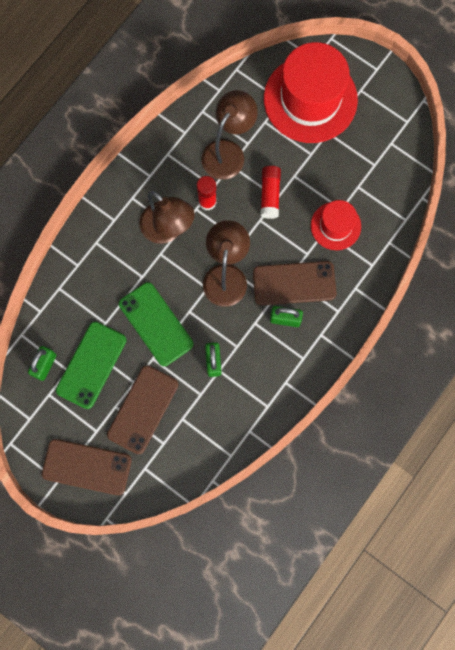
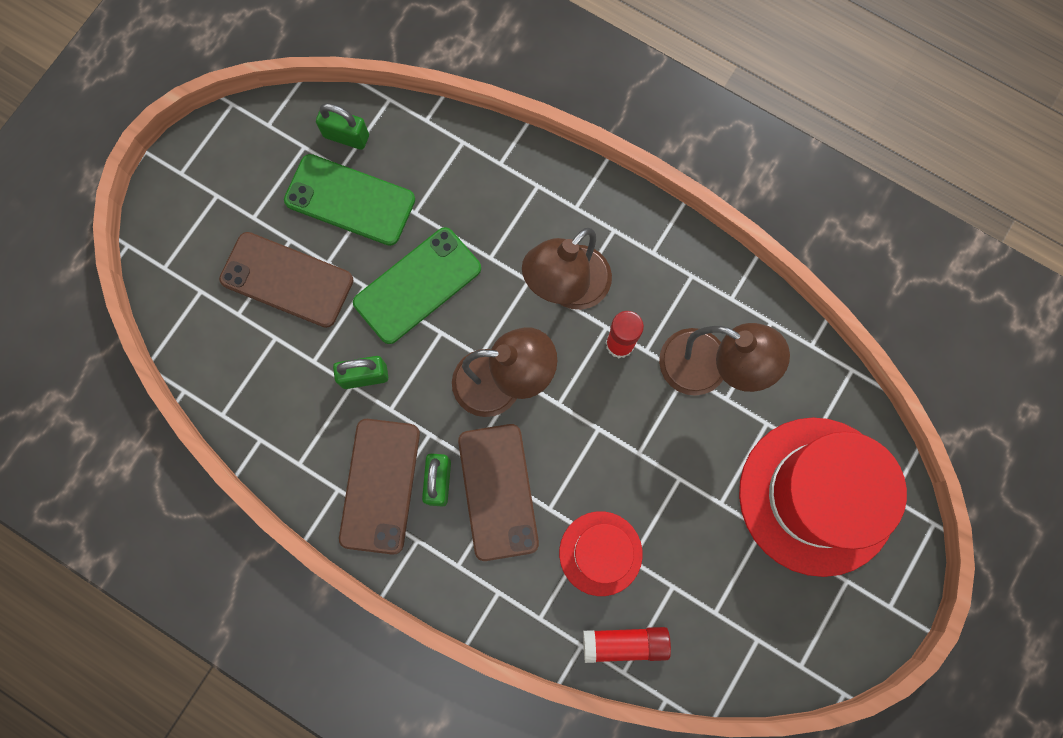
camera: 85 degrees right, 0 degrees up
brown phone [42,439,132,495] -> brown phone moved to [339,419,420,554]
red glue stick [260,166,281,219] -> red glue stick moved to [583,627,671,663]

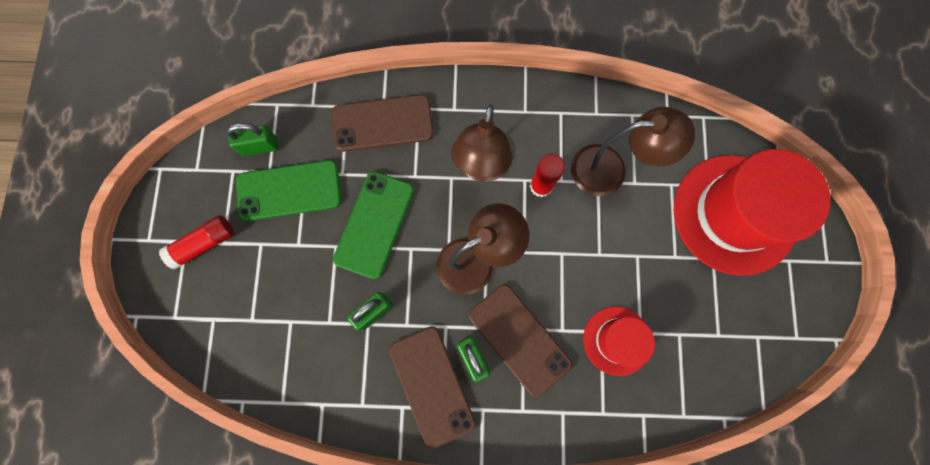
camera: 30 degrees left, 0 degrees up
brown phone [219,232,353,328] -> brown phone moved to [332,94,434,152]
red glue stick [583,627,671,663] -> red glue stick moved to [159,215,234,269]

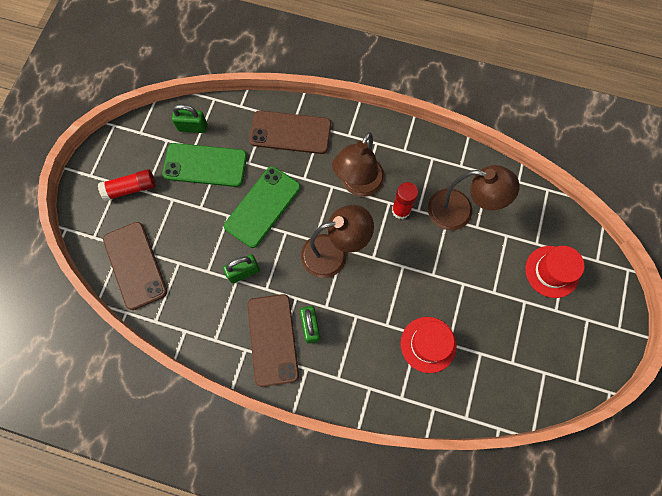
camera: 15 degrees right, 5 degrees down
brown phone [469,284,572,398] -> brown phone moved to [103,222,167,310]
red hat [674,149,830,276] -> red hat [525,246,585,298], size x0.52

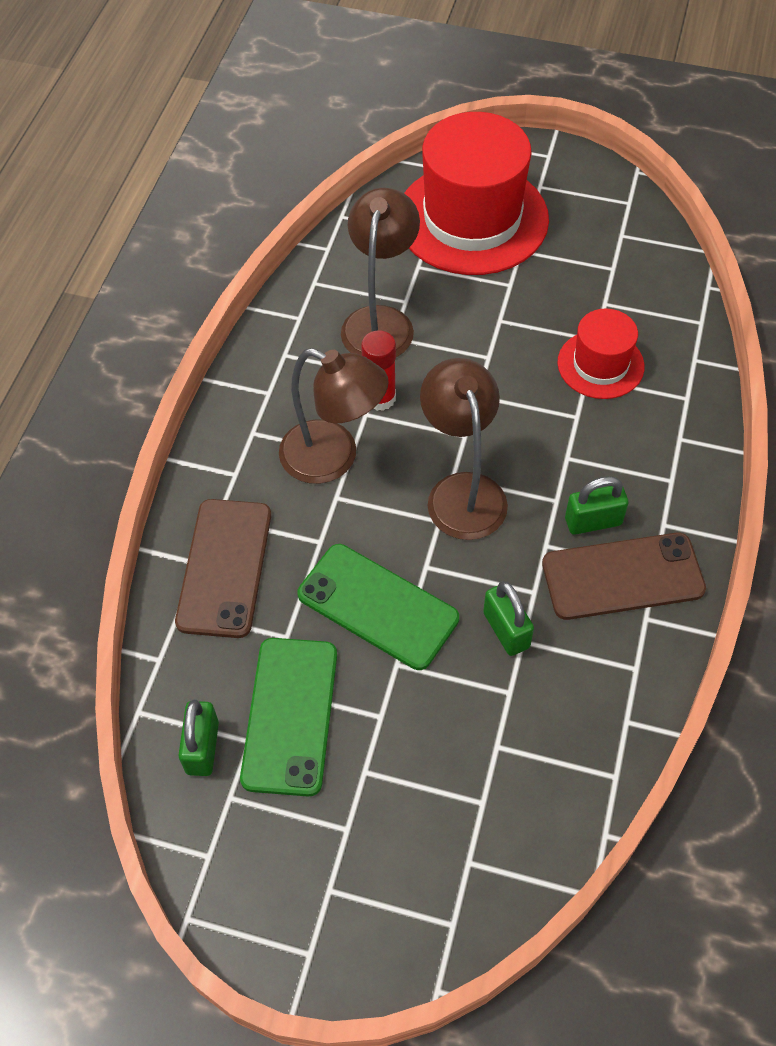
camera: 90 degrees left, 15 degrees down
red glue stick [98,169,155,201] -> none
brown phone [103,222,167,310] -> none
red hat [525,246,585,298] -> red hat [404,112,549,275], size x1.91

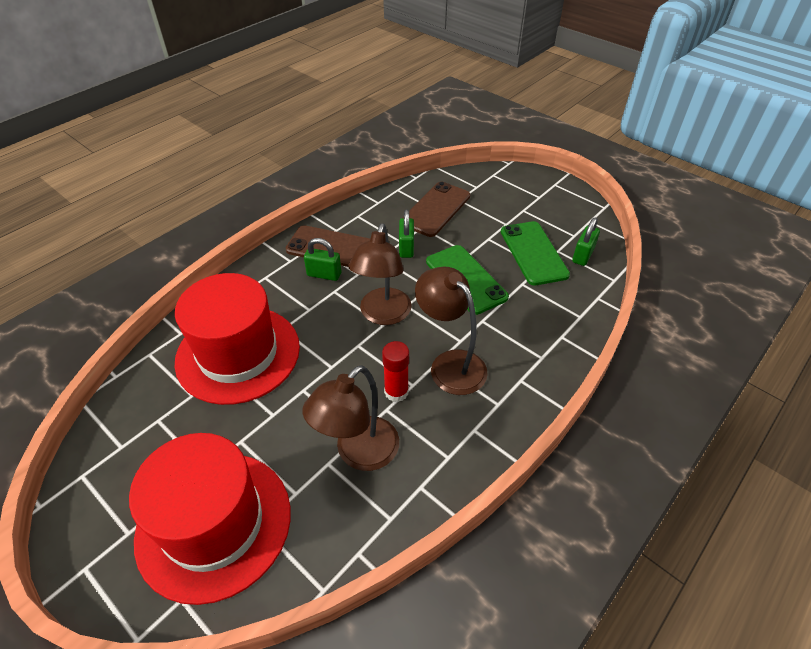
camera: 155 degrees left, 10 degrees down
brown phone [175,499,271,638] -> brown phone moved to [402,182,470,237]
green phone [240,638,337,796] -> green phone turned 45 degrees counterclockwise [501,221,570,285]
red hat [557,309,645,399] -> red hat [175,273,300,405], size x1.91

